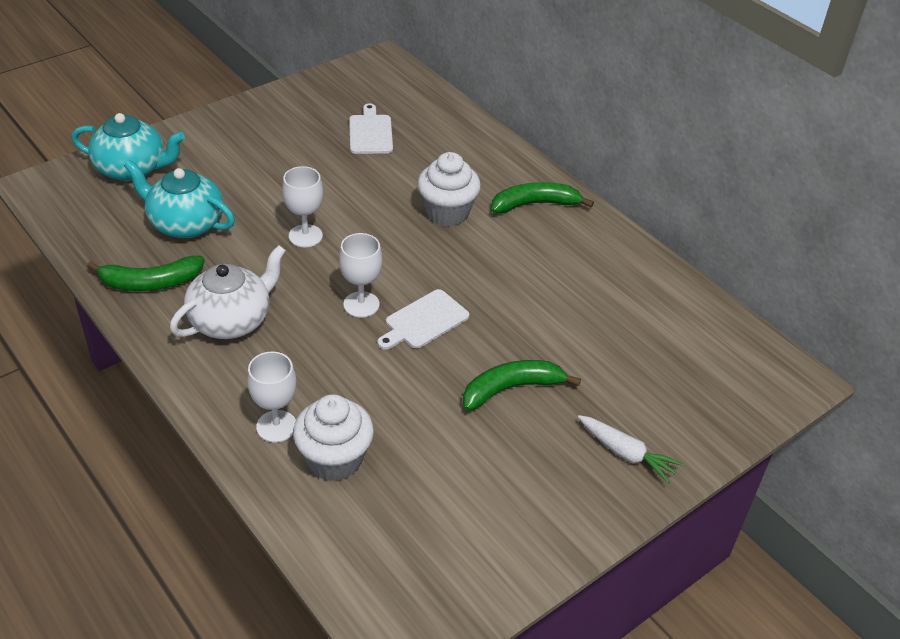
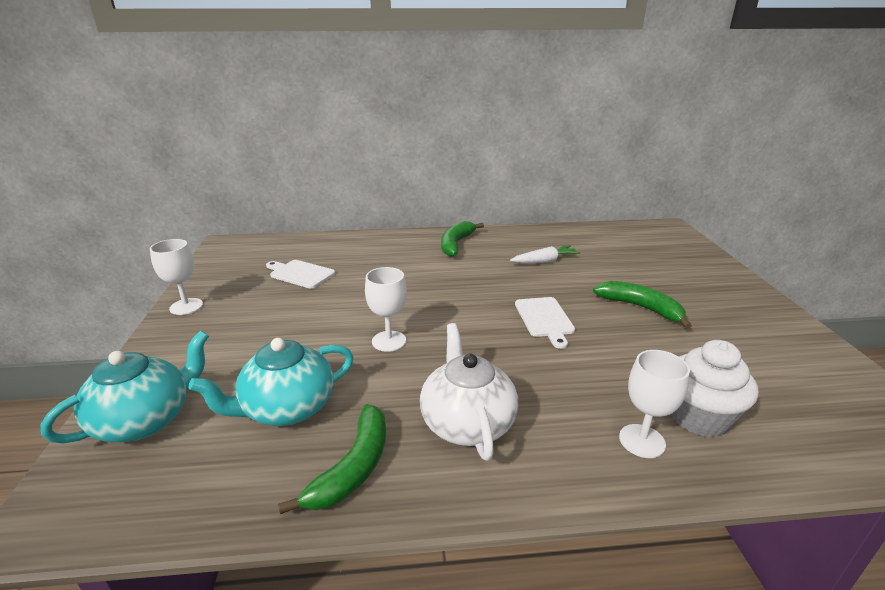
camera: 55 degrees left, 15 degrees down
white goblet [339,233,382,318] -> white goblet moved to [150,239,203,315]
white cupcake [417,152,481,226] -> none
green banana [463,360,581,411] -> green banana turned 120 degrees clockwise [593,281,692,329]
white carrot [578,415,683,483] -> white carrot moved to [510,245,581,264]

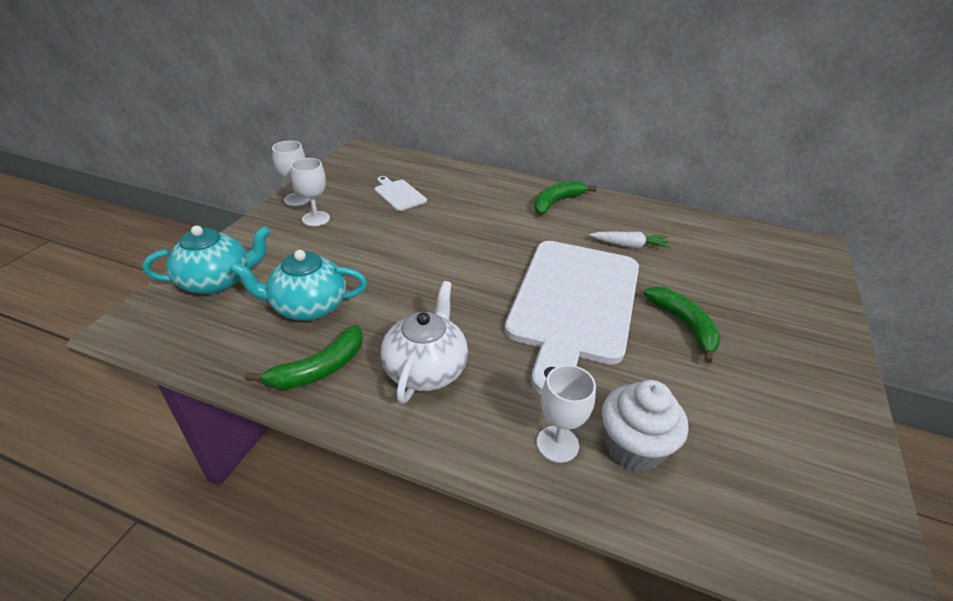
camera: 25 degrees right, 10 degrees up
white goblet [365,267,407,352] -> white goblet moved to [291,158,330,226]
white cutting board [515,297,575,349] -> white cutting board [504,241,639,394], size x2.49

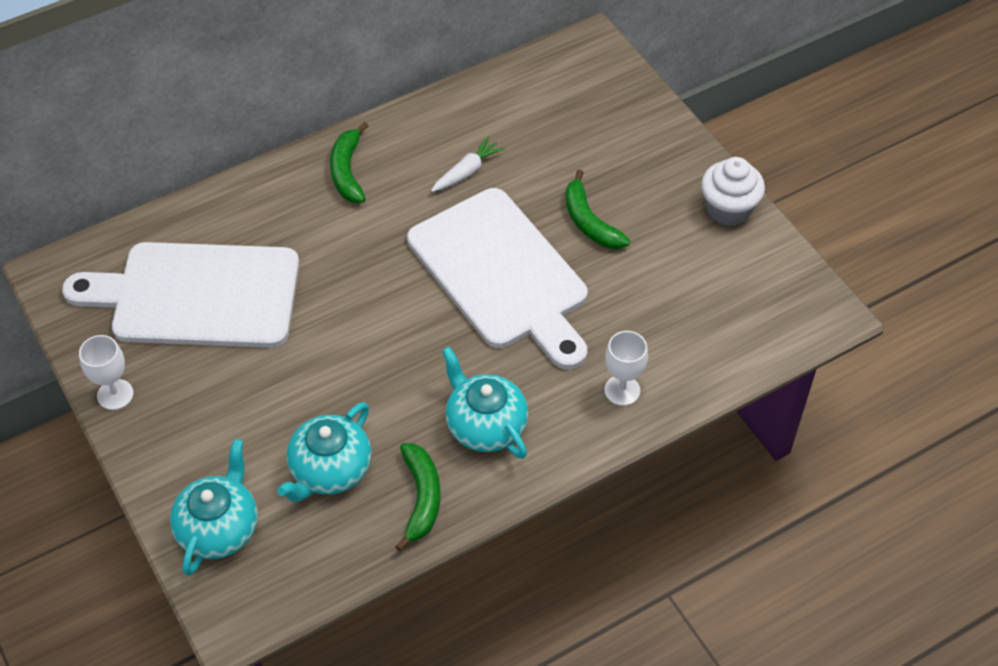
camera: 50 degrees left, 15 degrees up
white goblet [291,158,330,226] -> none
white cutting board [374,176,427,211] -> white cutting board [62,242,299,348], size x2.49
white teapot [381,281,468,404] -> turquoise teapot [442,347,528,459]
white cupcake [602,380,688,472] -> white cupcake moved to [701,157,765,226]
green banana [644,287,721,363] -> green banana turned 135 degrees counterclockwise [565,170,630,249]

